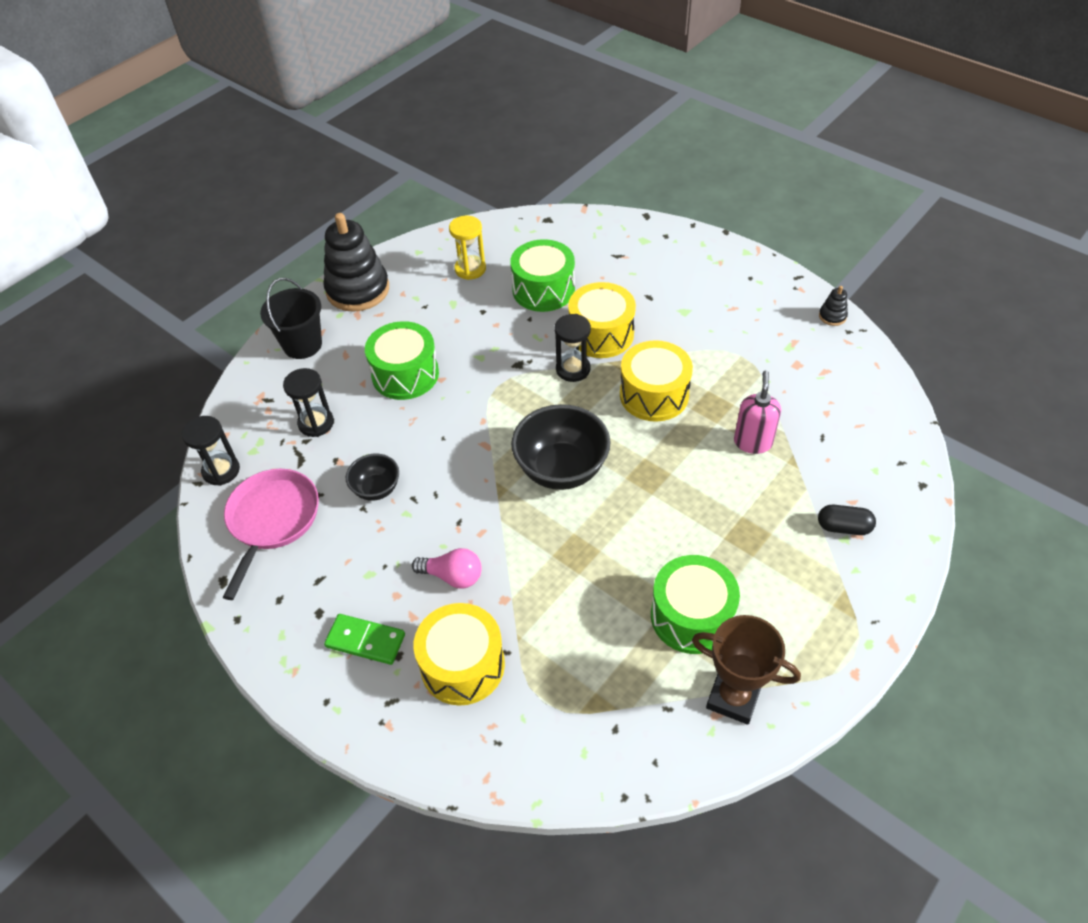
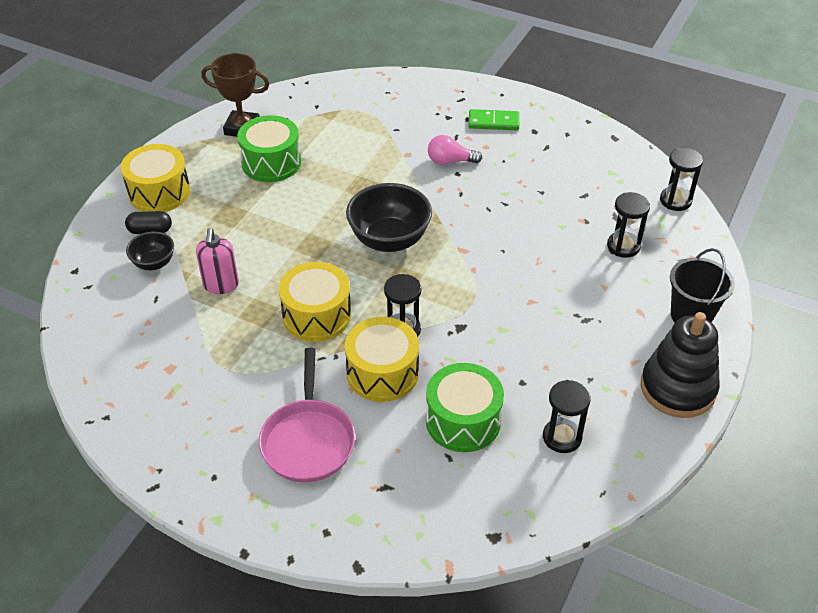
camera: 165 degrees right, 5 degrees down
pink pan [223,469,319,600] -> pink pan moved to [259,347,355,482]
black bowl [346,454,399,501] -> black bowl moved to [126,232,174,270]
green drum [365,321,439,400] -> none
yellow drum [413,603,505,706] -> yellow drum moved to [121,144,190,212]
yellow hourglass [449,216,486,280] -> black hourglass [543,380,591,453]
black stacking toy [819,286,848,326] -> none

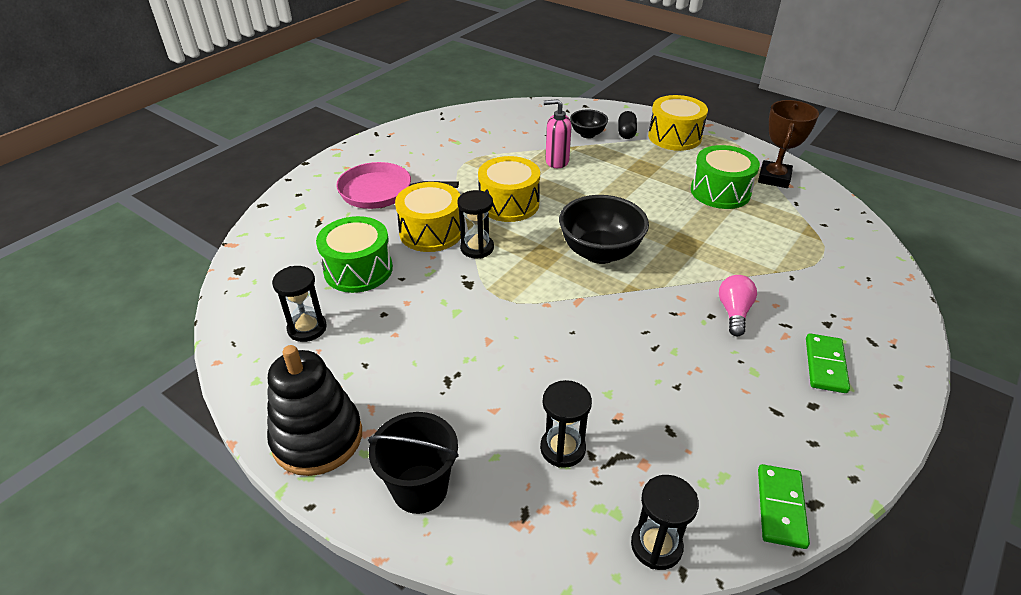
camera: 100 degrees right, 5 degrees down
none -> green domino [758,464,810,549]

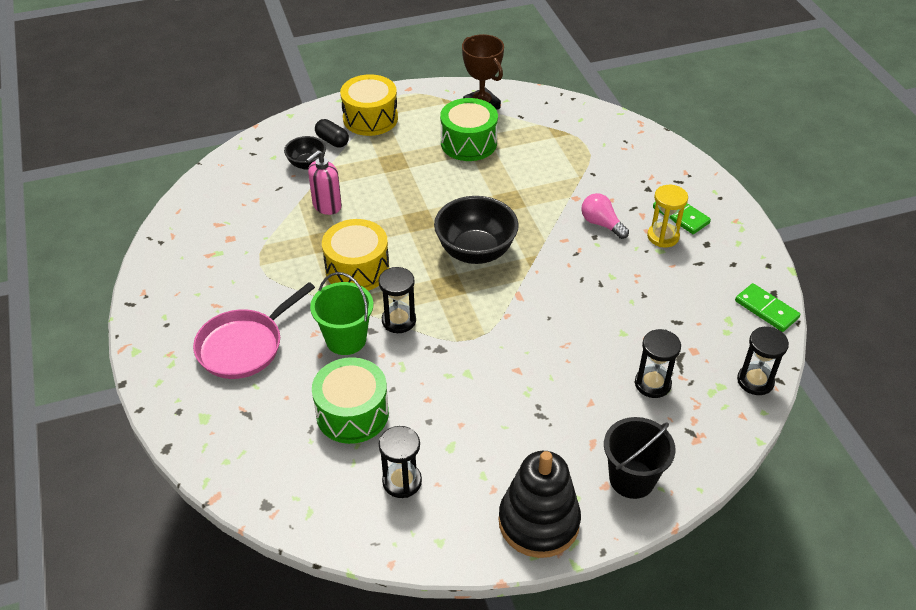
camera: 55 degrees left, 5 degrees up
yellow drum [395,182,461,252] -> green bucket [310,272,374,355]
none -> yellow hourglass [647,185,688,247]

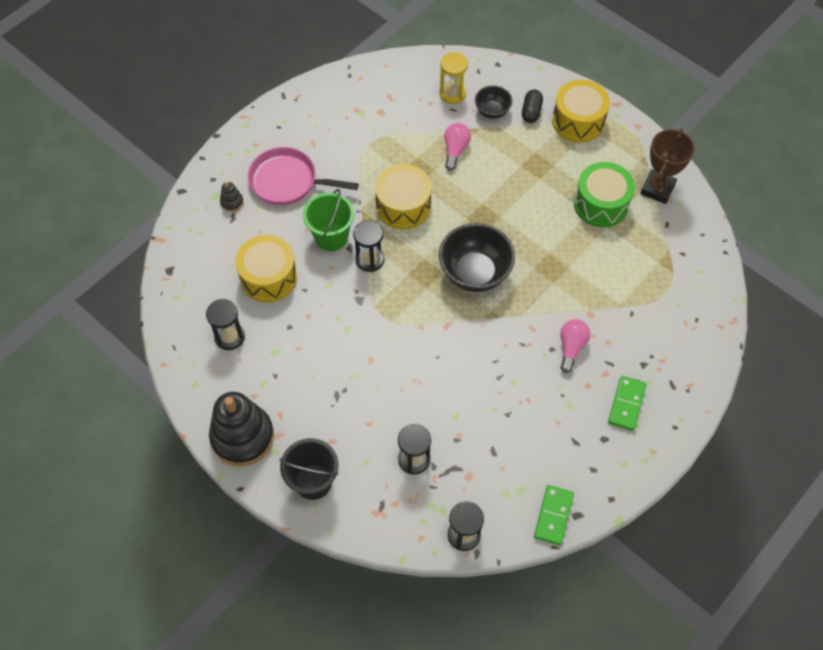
camera: 60 degrees right, 15 degrees up
pink soap dispenser [306,150,342,215] -> pink light bulb [444,123,471,171]
green drum [312,357,389,444] -> yellow drum [235,235,297,302]
yellow hourglass [647,185,688,247] -> yellow hourglass moved to [439,52,468,104]
none -> black stacking toy [220,182,244,212]

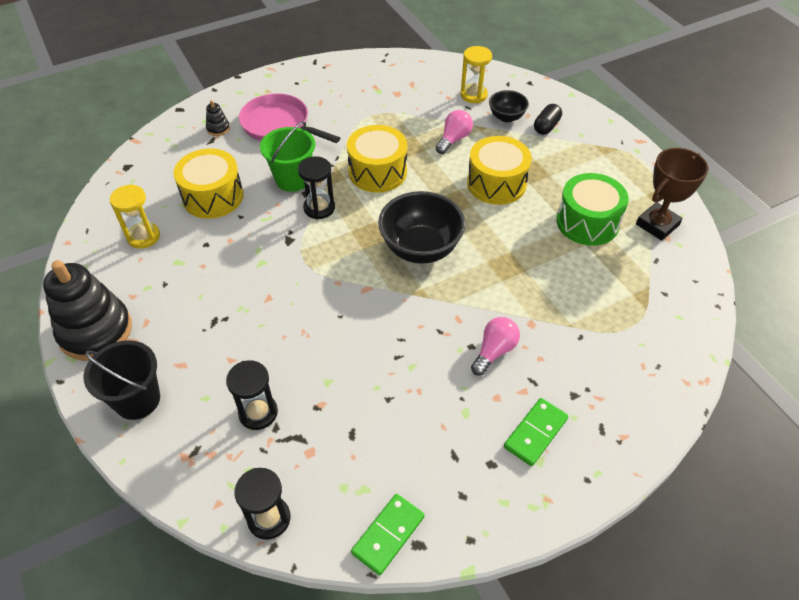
camera: 20 degrees right, 10 degrees down
black hourglass [206,299,245,350] -> yellow hourglass [110,184,160,249]
yellow drum [552,80,610,143] -> yellow drum moved to [467,136,532,205]

